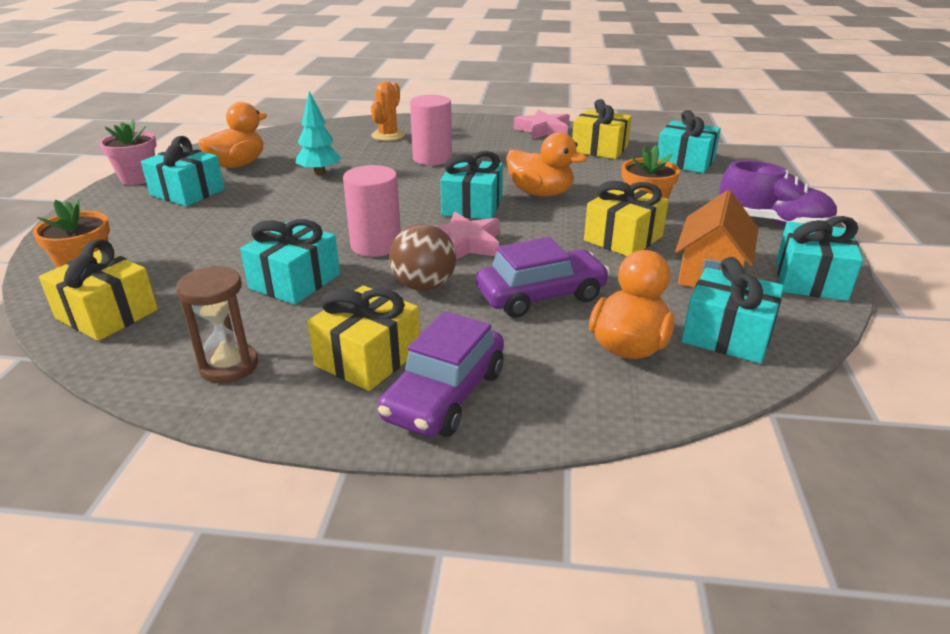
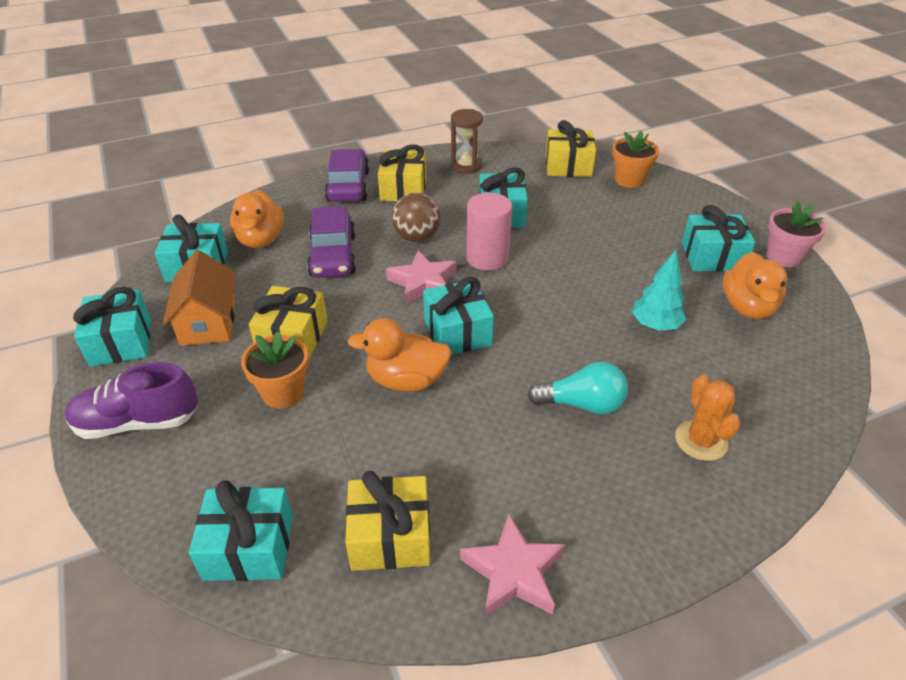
camera: 150 degrees right, 10 degrees up
pink cylinder [410,95,452,165] -> turquoise light bulb [527,362,628,414]
purple car [476,237,610,318] -> purple car turned 45 degrees counterclockwise [307,206,356,278]

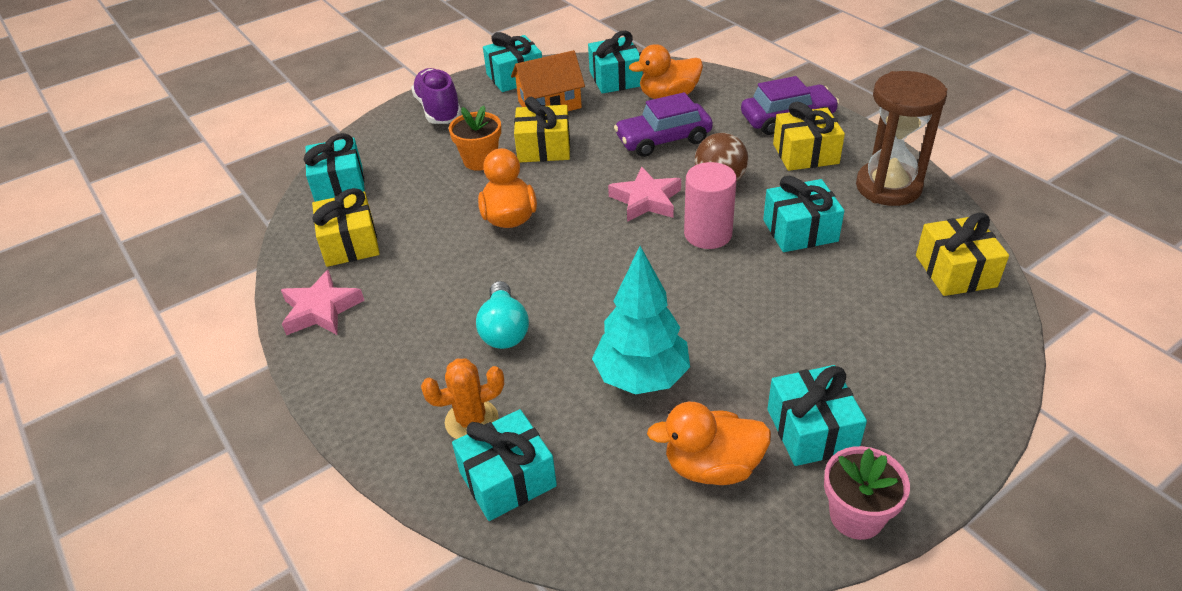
camera: 80 degrees right, 0 degrees up
turquoise gift [423,277,494,355] -> turquoise gift moved to [452,409,557,521]
brown hourglass [451,109,483,174] -> brown hourglass [856,71,947,206], size x1.64
orange flower pot [612,131,659,188] -> none
turquoise tree [632,250,686,331] -> turquoise tree [592,246,690,395], size x1.55

